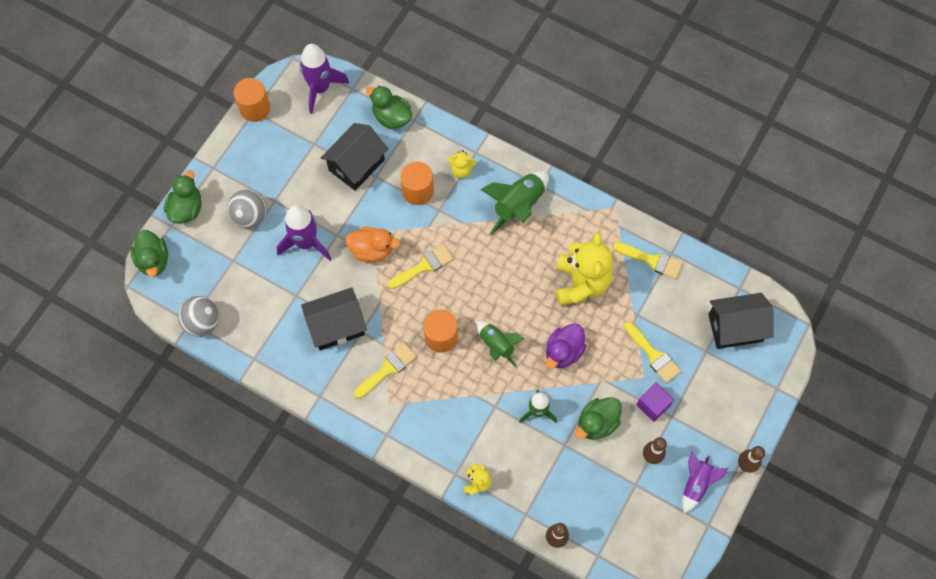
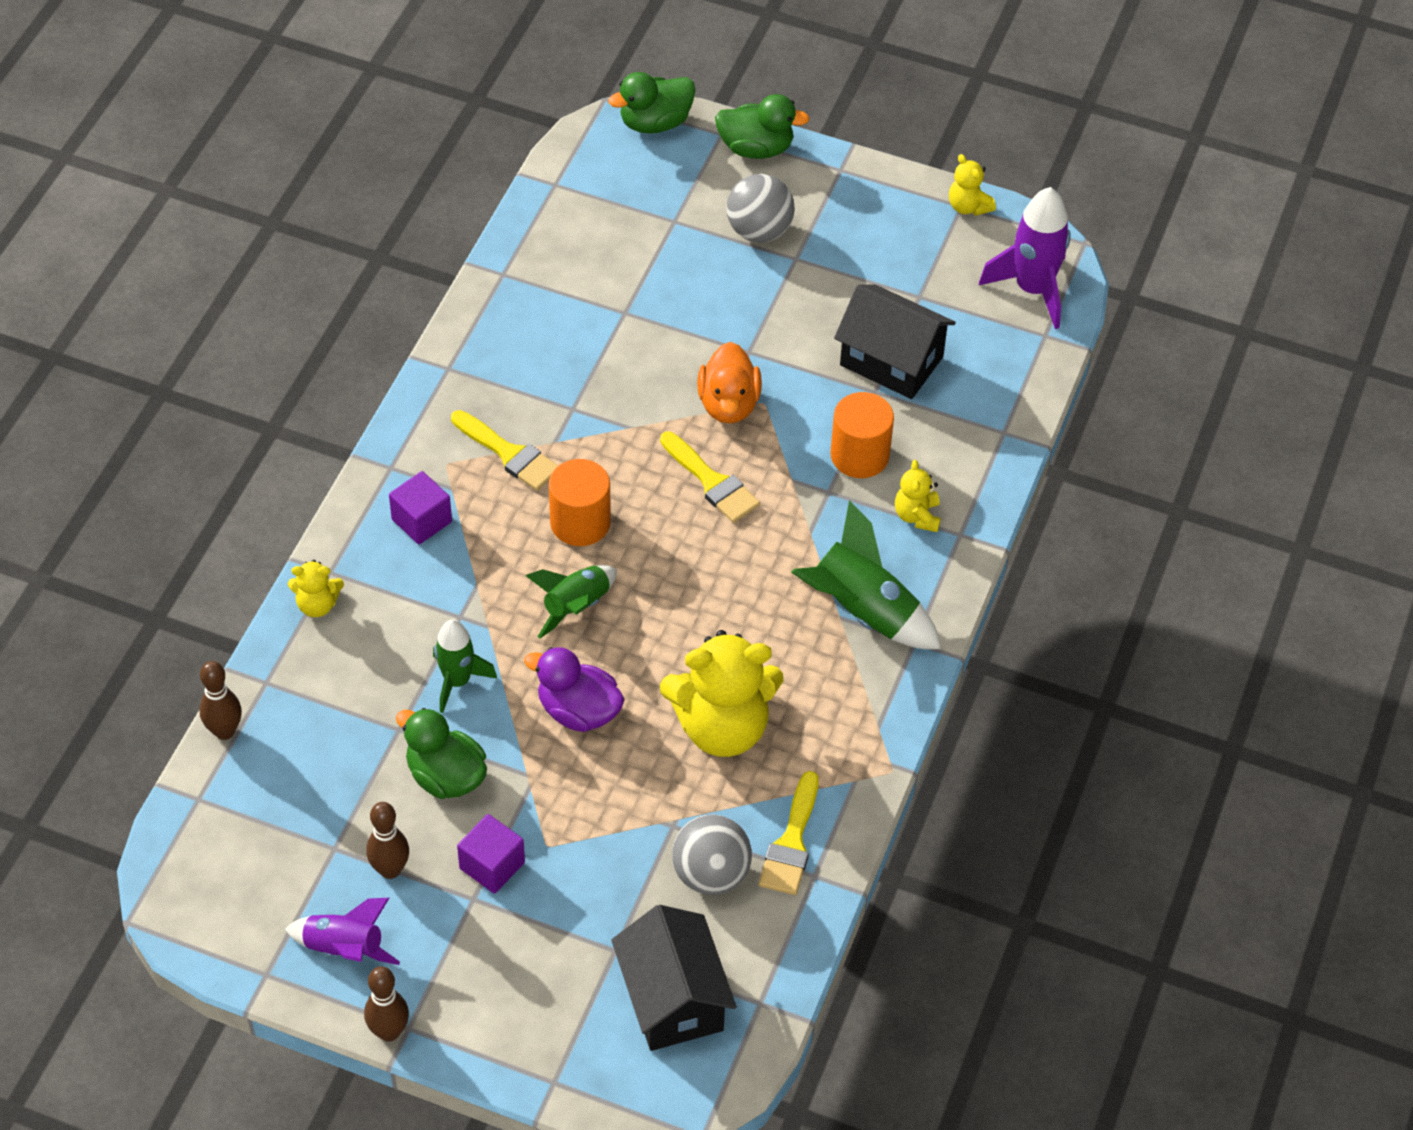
camera: 80 degrees right, 15 degrees down
grey ball [178,296,219,336] -> grey ball moved to [672,814,752,895]
orange cylinder [234,78,270,122] -> yellow teddy bear [949,154,996,216]
purple rocket [276,205,331,261] -> none
black house [301,287,367,350] -> none
green duck [366,86,412,129] -> none
yellow brush [624,322,681,383] -> none
none -> purple cube [389,471,452,544]

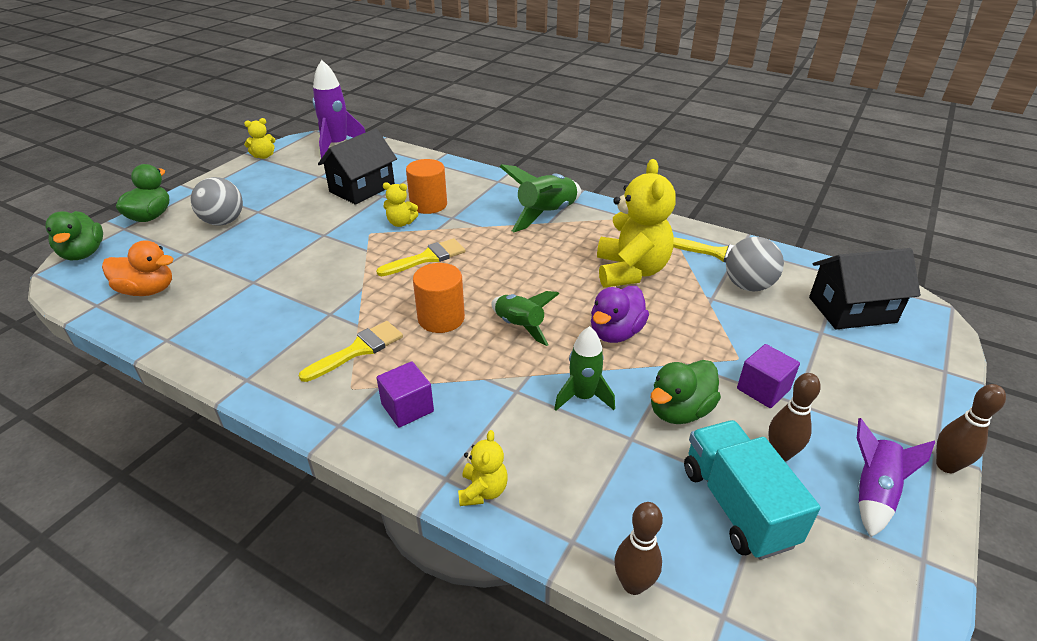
camera: 80 degrees left, 15 degrees down
orange duck [697,342,762,423] -> orange duck moved to [102,240,174,296]
yellow teddy bear [895,460,941,532] -> yellow teddy bear moved to [383,182,418,227]
none -> turquoise truck [684,420,821,560]

